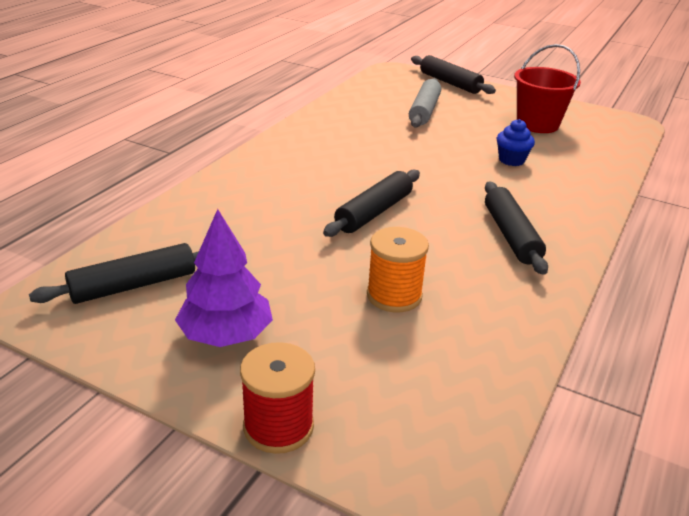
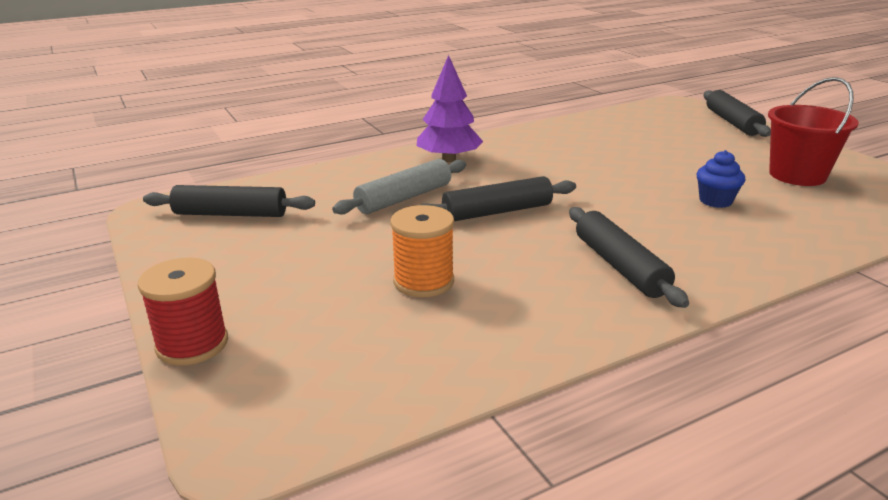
camera: 35 degrees right, 5 degrees down
purple tree [175,209,273,347] -> purple tree moved to [416,55,483,162]
grey rolling pin [409,78,441,127] -> grey rolling pin moved to [332,159,466,215]
black rolling pin [485,182,548,275] -> black rolling pin turned 45 degrees counterclockwise [569,207,689,308]

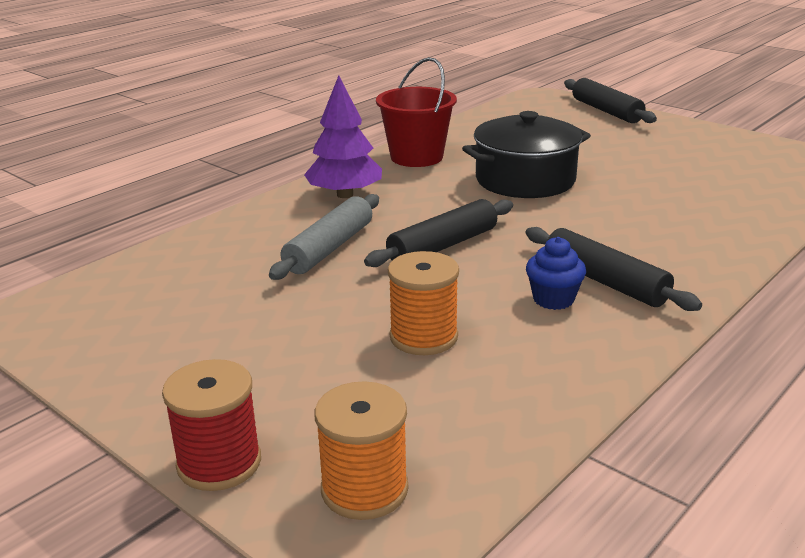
camera: 20 degrees left, 0 degrees up
black rolling pin [143,185,315,217] -> none
blue cupcake [696,150,745,208] -> blue cupcake moved to [526,237,586,310]
red bucket [768,77,859,186] -> red bucket moved to [376,57,457,167]
none -> orange spool [315,381,409,520]
none -> black pot [462,111,591,198]

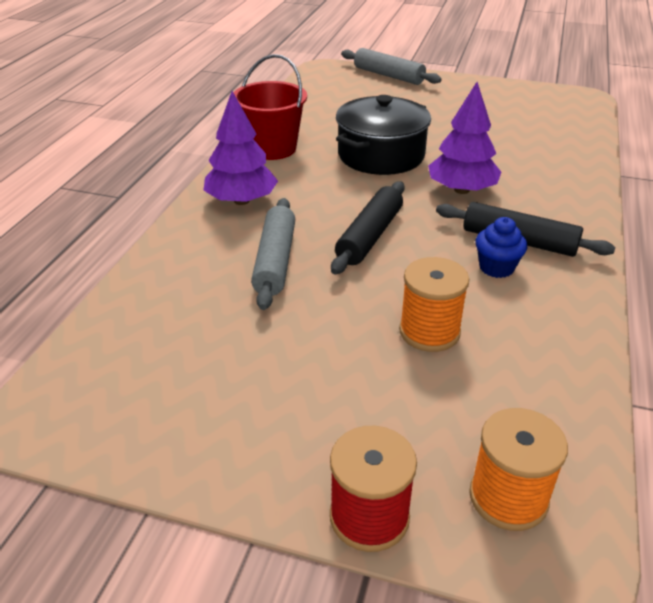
camera: 25 degrees left, 10 degrees up
black rolling pin [564,78,657,123] -> grey rolling pin [341,48,442,85]
none -> purple tree [428,82,501,194]

